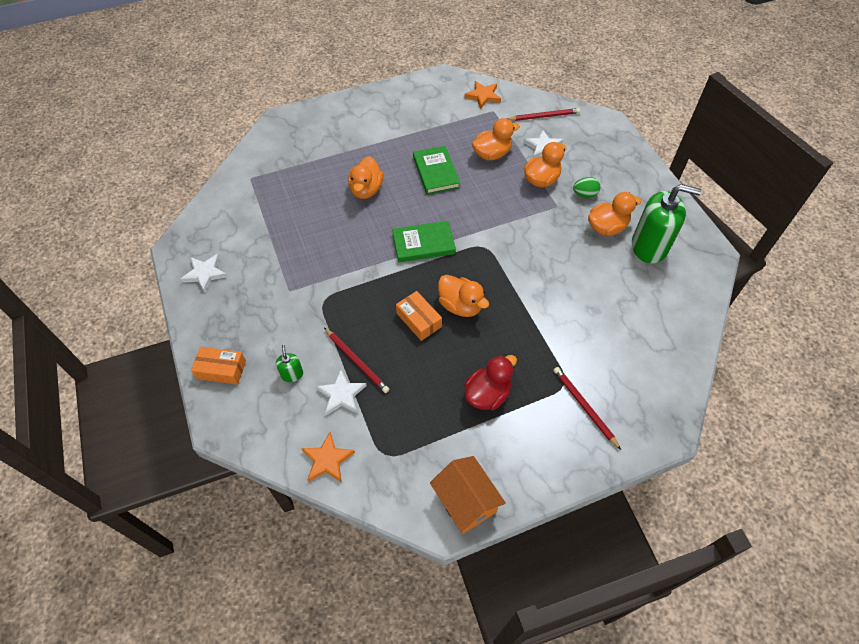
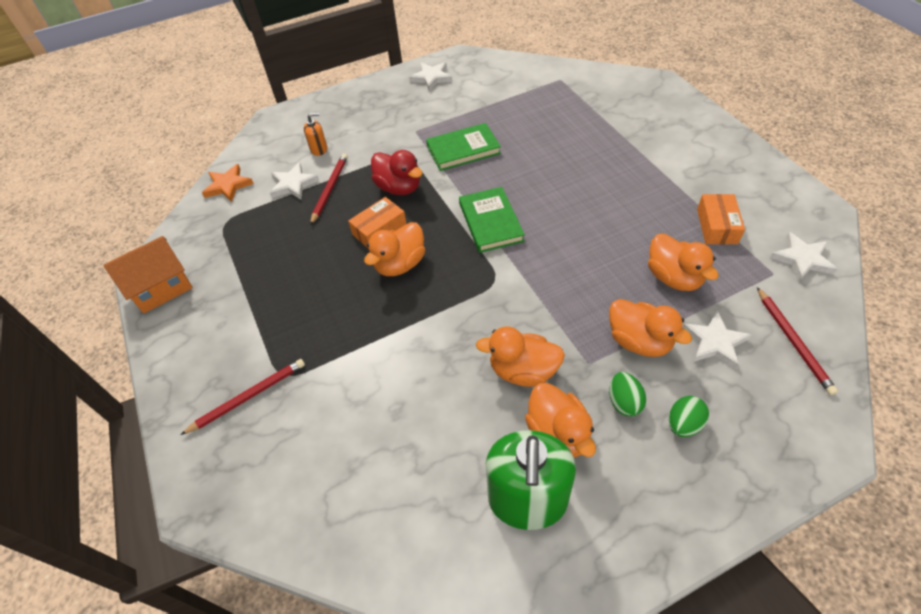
camera: 90 degrees right, 5 degrees down
orange box [191,347,246,385] -> orange box moved to [697,194,745,244]
green soap dispenser [276,345,303,382] -> orange soap dispenser [304,113,327,156]
red pencil [324,328,390,393] -> red pencil turned 150 degrees clockwise [310,153,348,225]
orange duck [348,156,383,199] -> orange duck moved to [476,326,565,387]
green book [413,146,460,195] -> green book moved to [426,123,501,171]
orange star [464,81,501,109] -> white star [770,232,837,281]
red duck [464,355,517,410] -> red duck moved to [371,150,423,195]
none -> green egg [669,396,709,437]

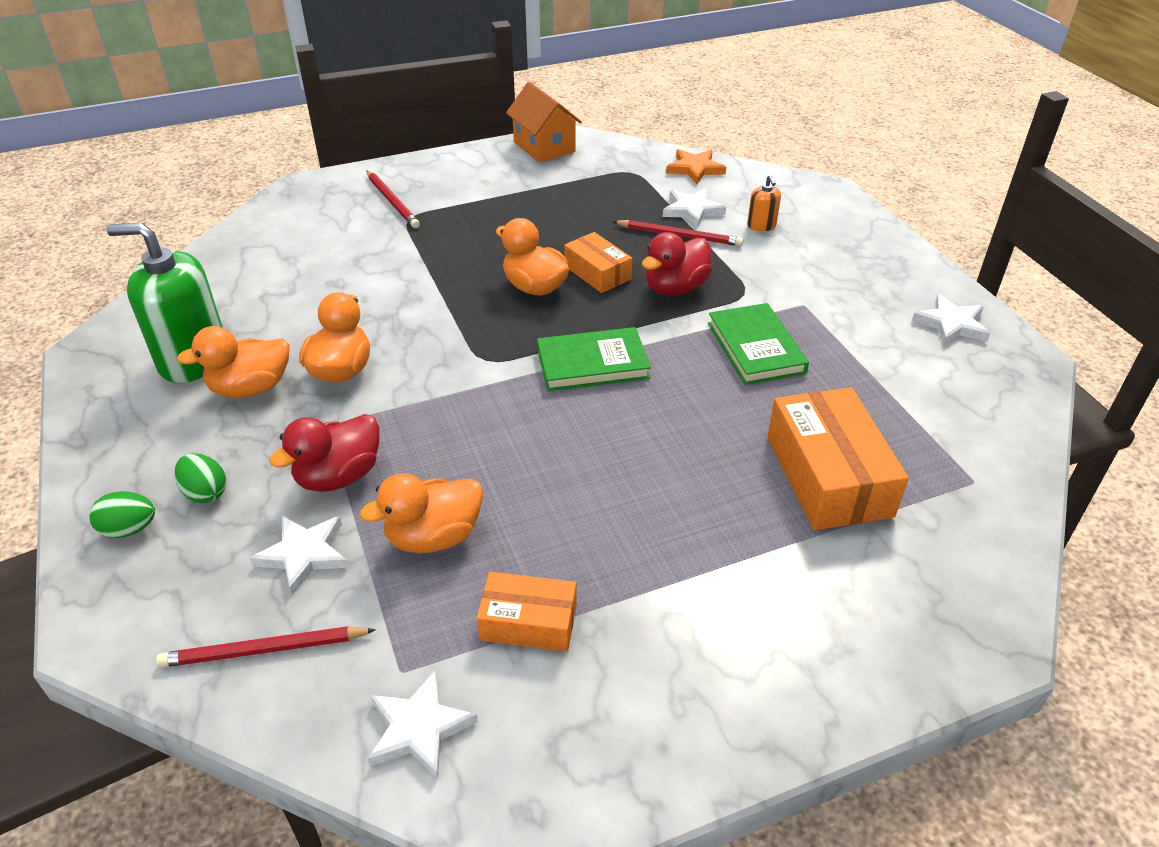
camera: 90 degrees right, 10 degrees down
orange duck [609,299,692,357] -> red duck [269,414,379,492]
green egg [609,372,646,416] -> green egg moved to [89,491,155,538]
none -> orange box [767,387,909,530]

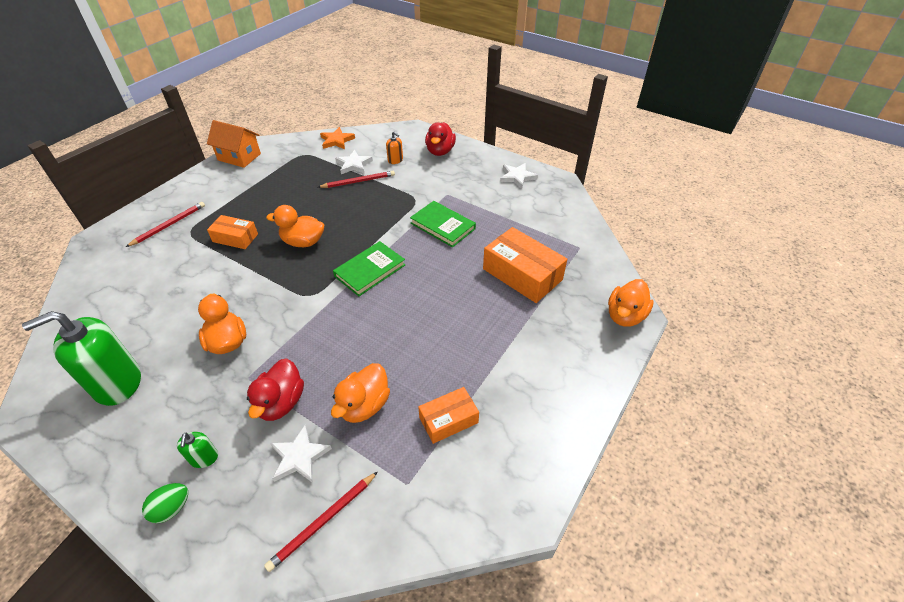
camera: 35 degrees left, 5 degrees up
green egg [174,453,226,503] -> green soap dispenser [177,432,218,468]
orange duck [177,326,290,398] -> orange duck moved to [608,279,654,327]
red pencil [366,170,420,228] -> red pencil turned 75 degrees counterclockwise [126,202,205,247]
white star [368,671,478,779] -> none
orange box [564,232,632,293] -> orange box moved to [207,215,258,249]
red duck [642,232,712,296] -> red duck moved to [425,122,456,156]

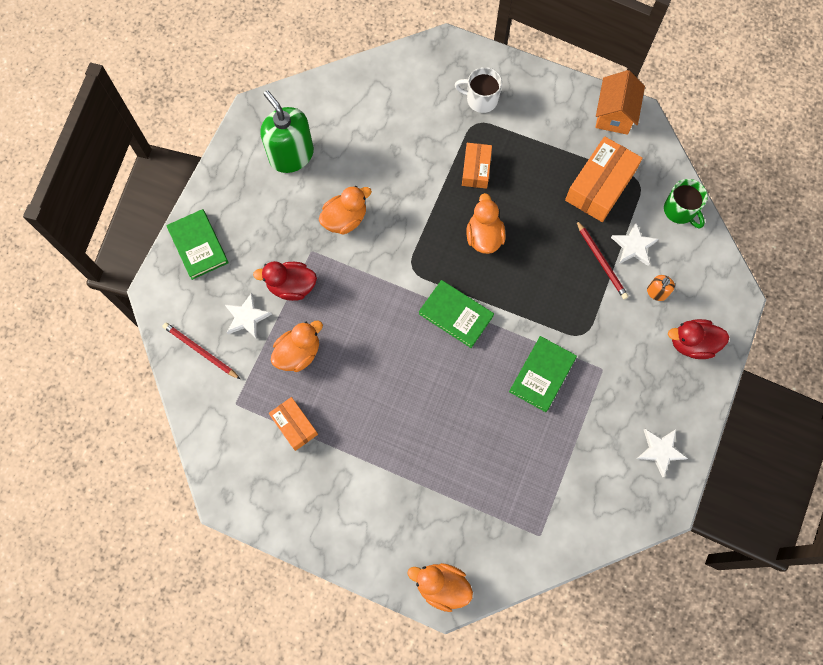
camera: 80 degrees right, 25 degrees up
red pencil [126,202,205,247] -> white mug [455,67,502,113]
green egg [142,483,188,523] -> green book [166,209,229,280]
green soap dispenser [177,432,218,468] -> none
orange star [320,127,355,149] -> green mug [664,179,708,229]
orange duck [331,363,390,423] -> orange duck turned 120 degrees clockwise [271,321,323,372]
orange box [483,227,567,303] -> orange box moved to [565,136,643,222]

